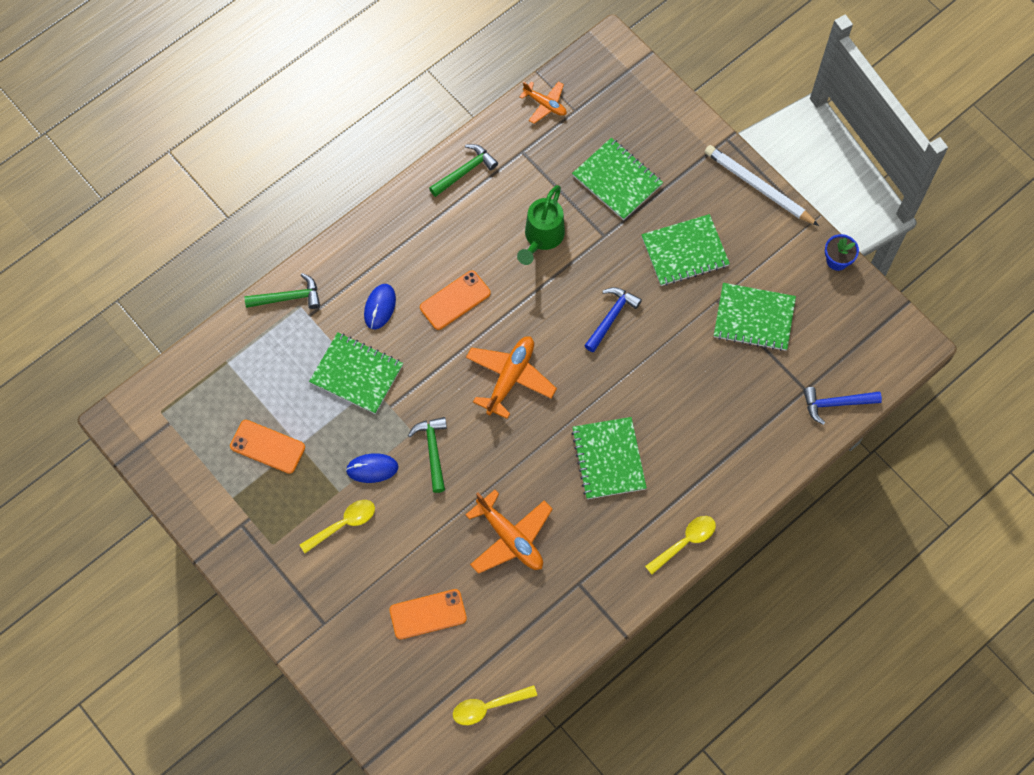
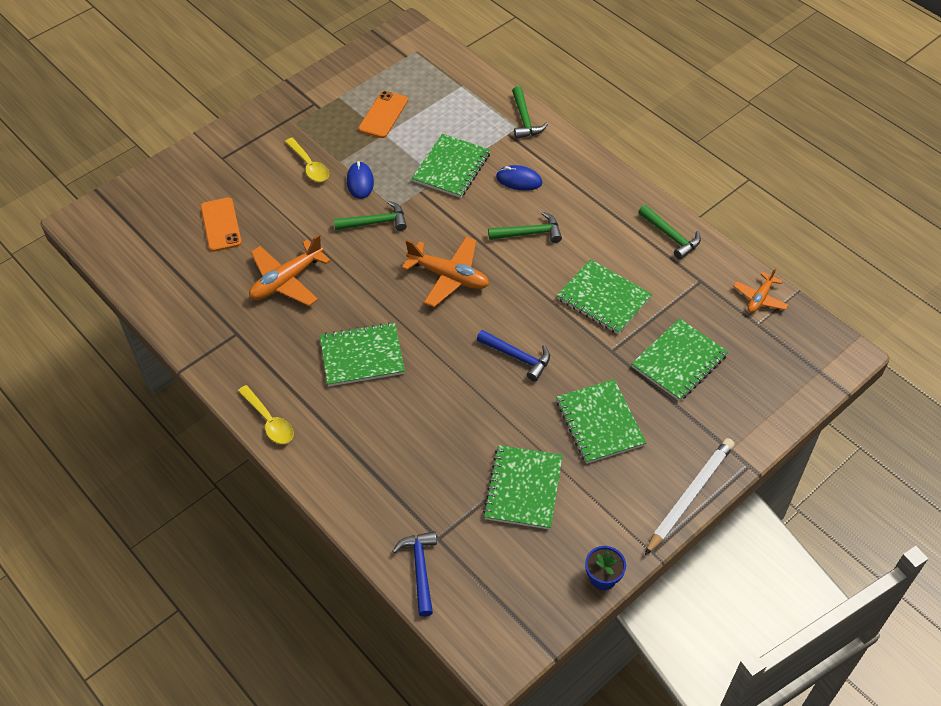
camera: 90 degrees right, 15 degrees down
orange phone [420,270,491,330] -> green hammer [488,212,562,243]
yellow spoon [453,685,537,725] -> none
green watering can [517,185,565,265] -> green notebook [557,259,652,334]

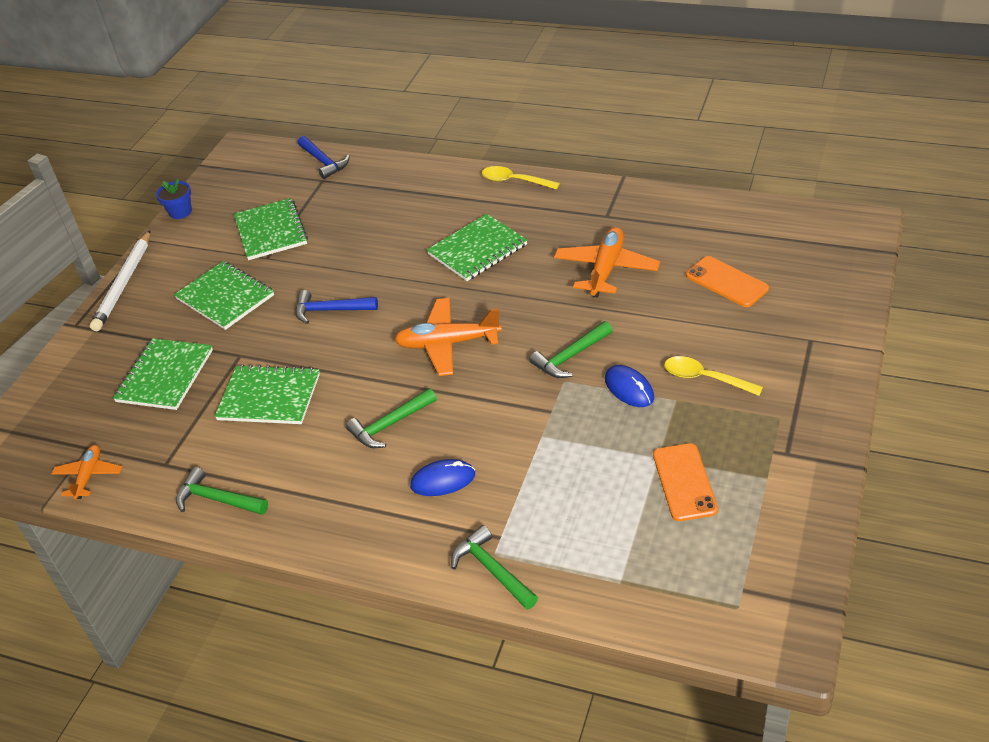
camera: 155 degrees right, 10 degrees down
green notebook [412,134,490,198] -> none

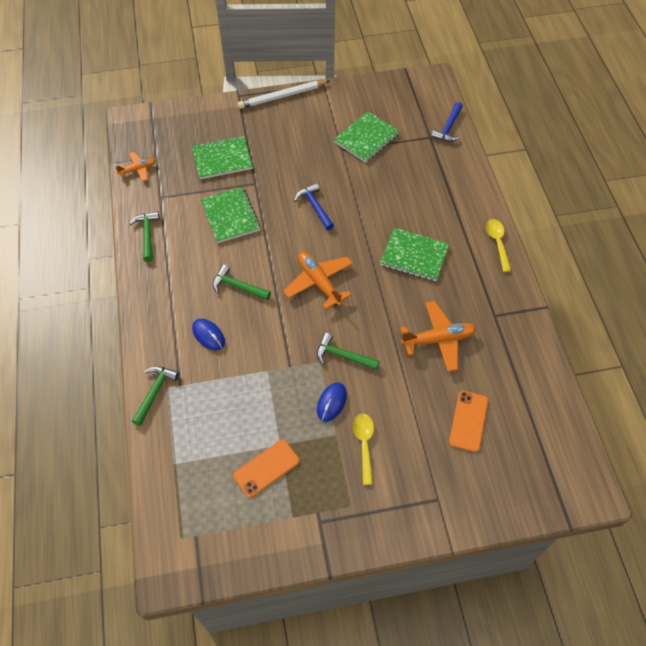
camera: 55 degrees right, 15 degrees up
blue flower pot [156,178,192,219] -> none
green notebook [174,261,274,330] -> none

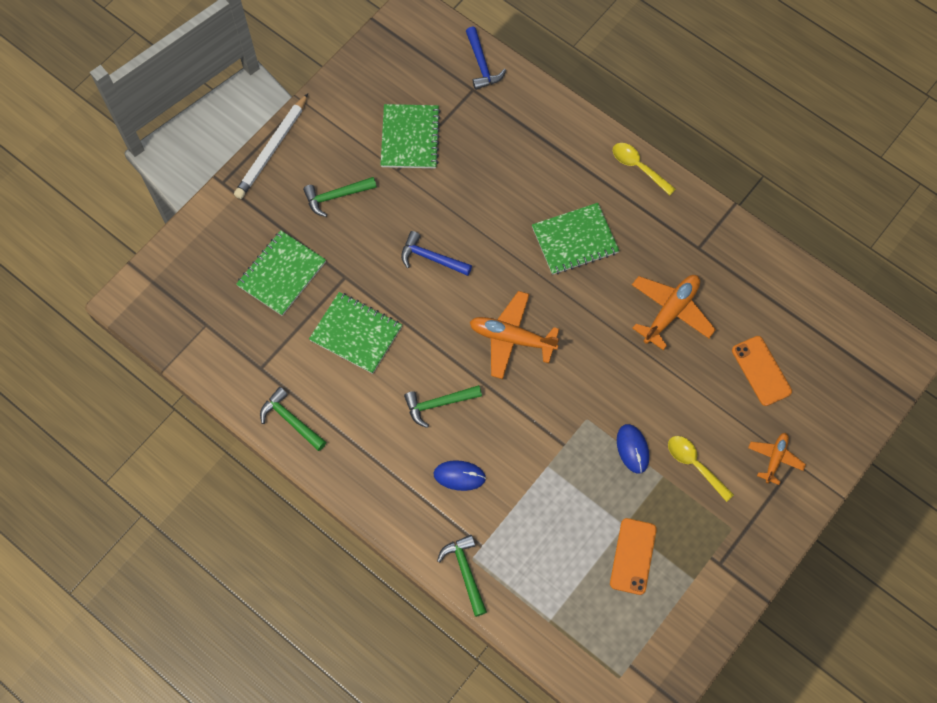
camera: 40 degrees left, 10 degrees up
orange plane [115,152,156,182] -> orange plane moved to [748,433,806,485]
green hammer [317,333,379,370] -> green hammer moved to [303,177,377,217]

